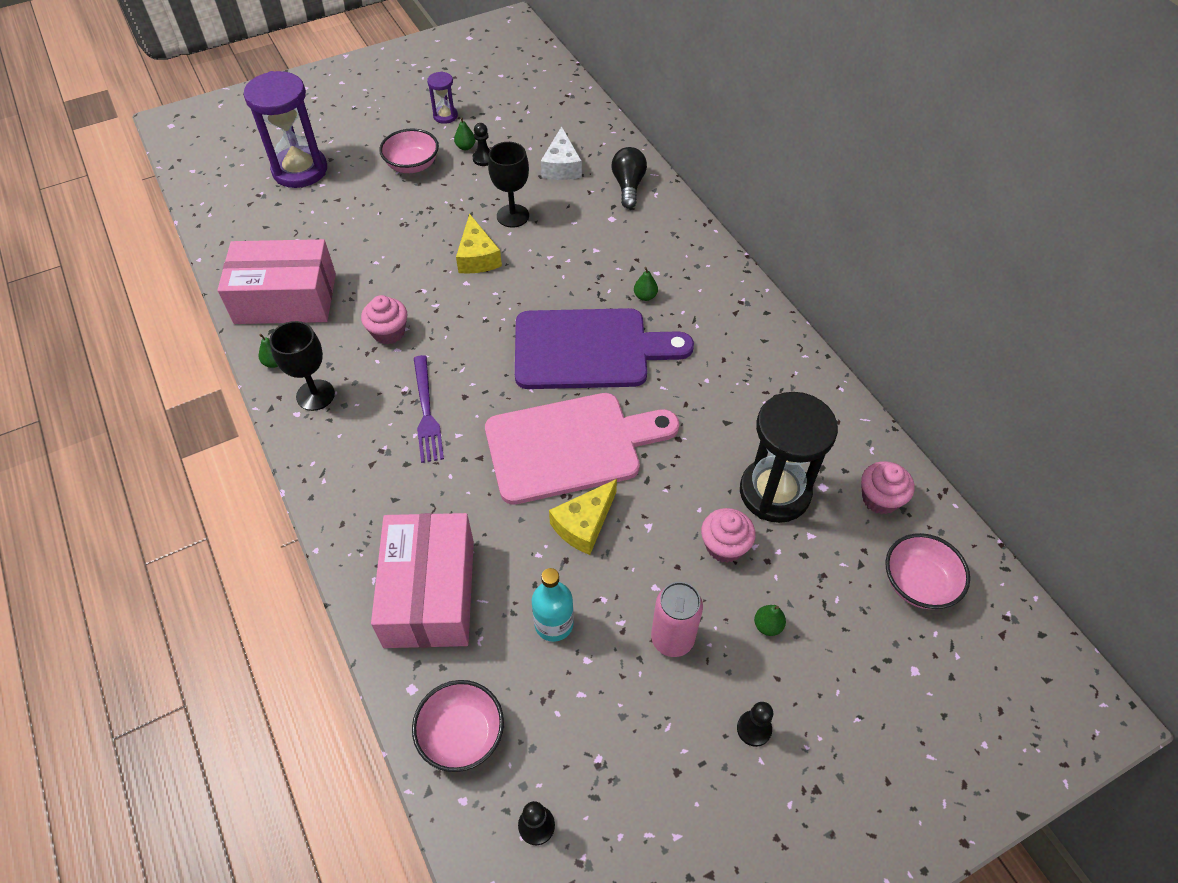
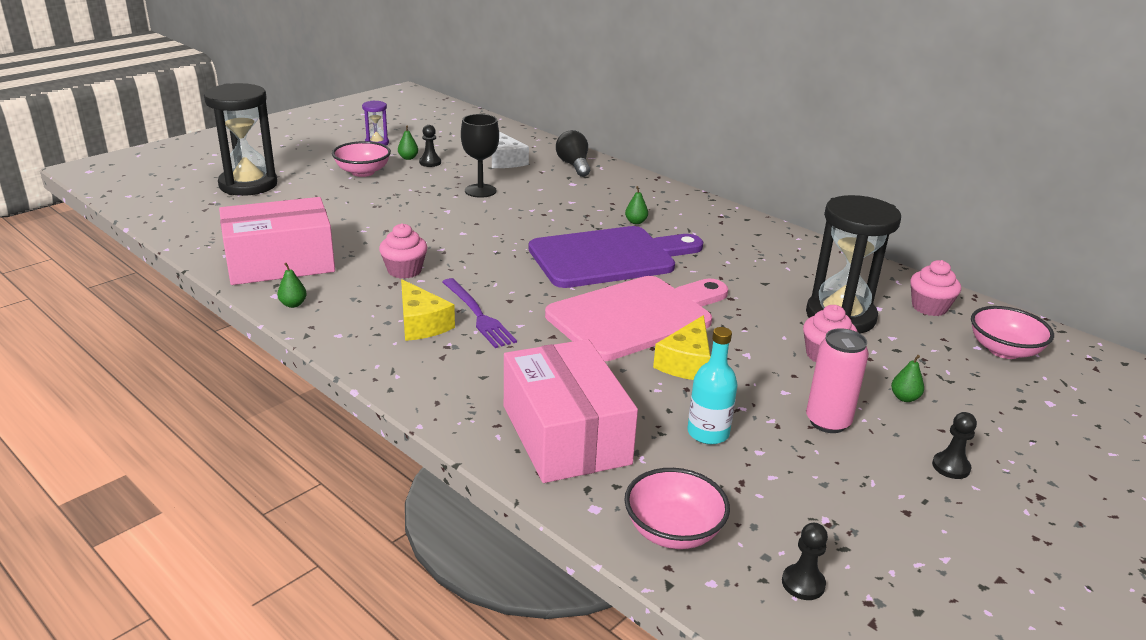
camera: 20 degrees left, 25 degrees down
purple hourglass [244,71,327,188] -> black hourglass [204,83,277,196]
black goblet [269,321,335,411] -> none
yellow cheese [456,213,502,274] -> yellow cheese moved to [401,279,455,341]

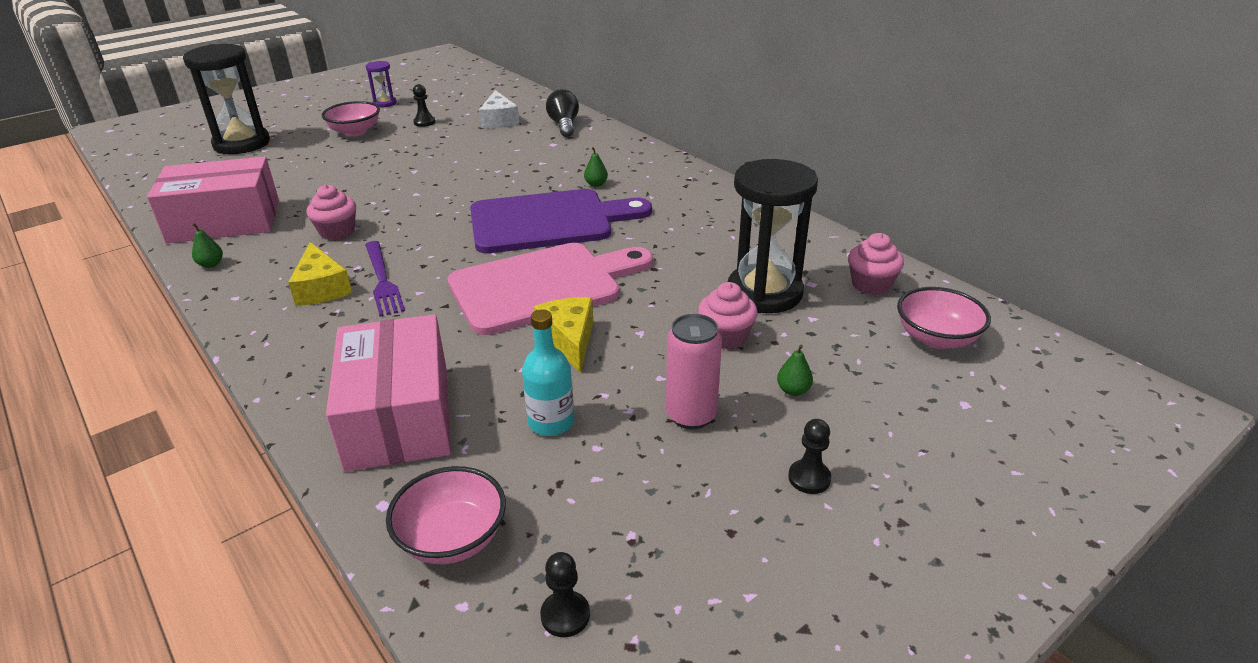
camera: 10 degrees right, 5 degrees up
green pear [398,126,418,160] -> none
black goblet [461,114,499,198] -> none
yellow cheese [653,315,711,380] -> yellow cheese turned 135 degrees clockwise [534,297,593,373]

